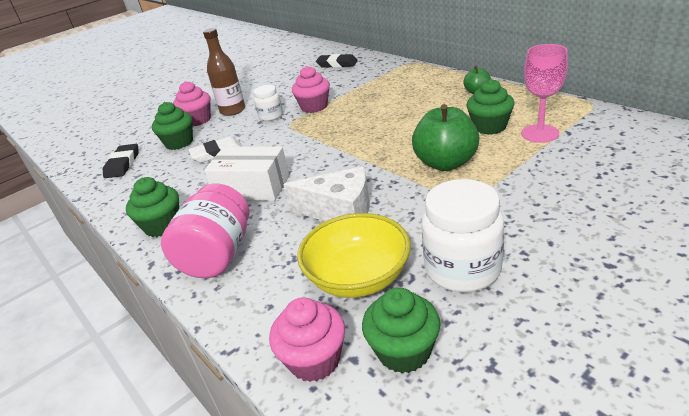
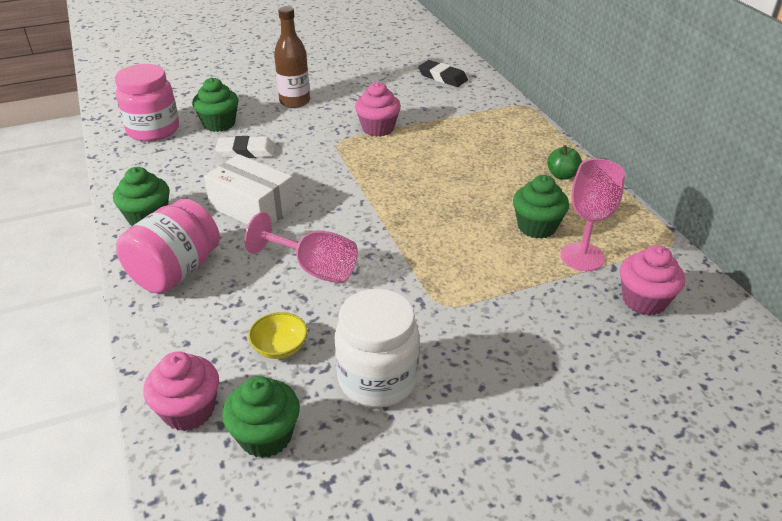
camera: 15 degrees right, 5 degrees up
black eraser [103,144,139,178] -> pink jar [115,64,179,142]
pink cupcake [173,81,211,126] -> pink cupcake moved to [620,245,685,316]
white jar [253,85,283,121] -> none
white cheese [283,166,369,221] -> pink goblet [244,212,358,283]
yellow bowl [297,213,411,298] -> yellow bowl [248,312,308,359], size x0.51
green apple [412,104,479,171] -> none

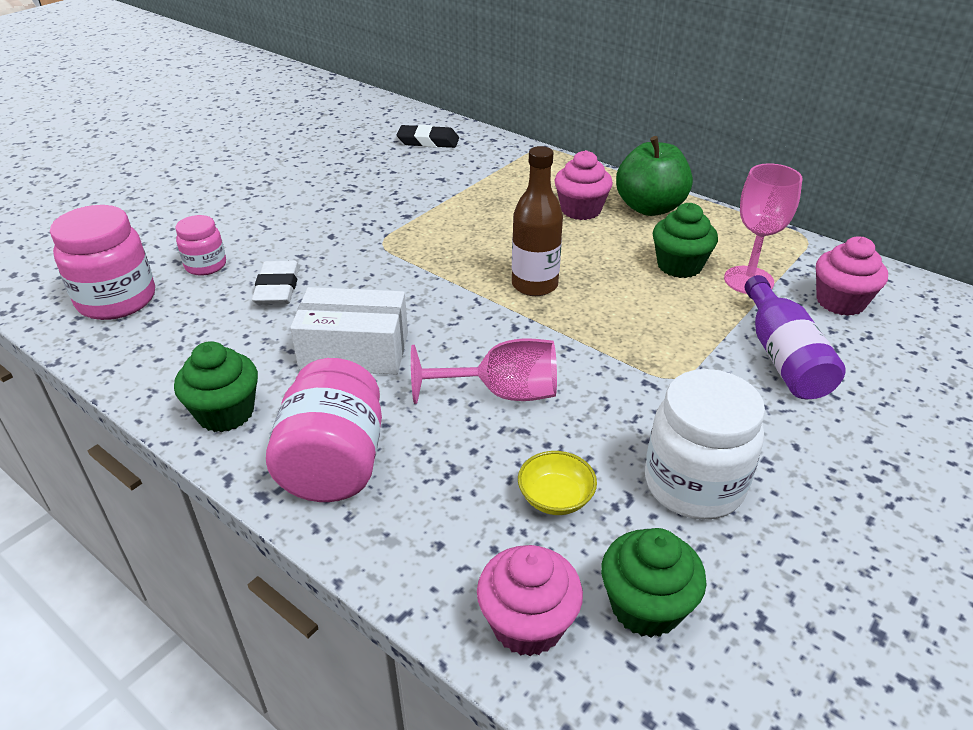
camera: 30 degrees left, 0 degrees up
green cupcake [192,78,238,132] -> pink jar [176,215,226,276]
white eraser [215,136,276,158] -> white eraser turned 60 degrees counterclockwise [252,261,299,305]
brown bottle [274,6,310,108] -> brown bottle moved to [512,146,563,296]
pink cupcake [355,82,401,137] -> pink cupcake moved to [555,150,613,220]
green apple [547,145,582,180] -> green apple [616,136,693,216], size x1.93
none -> purple bottle [745,275,846,399]

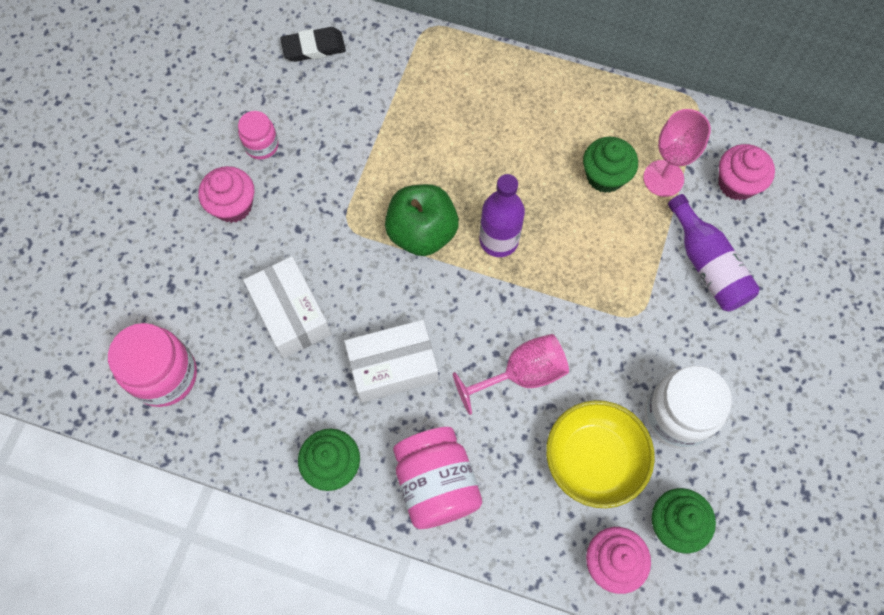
camera: 20 degrees left, 30 degrees up
pink jar [176,215,226,276] -> pink jar moved to [238,111,279,160]
white eraser [252,261,299,305] -> white box [243,256,331,358]
brown bottle [512,146,563,296] -> purple bottle [479,174,525,257]
yellow bowl [518,451,597,515] -> yellow bowl [546,400,655,508], size x1.96
pink cupcake [555,150,613,220] -> pink cupcake moved to [198,166,254,223]
green apple [616,136,693,216] -> green apple moved to [385,184,459,256]

